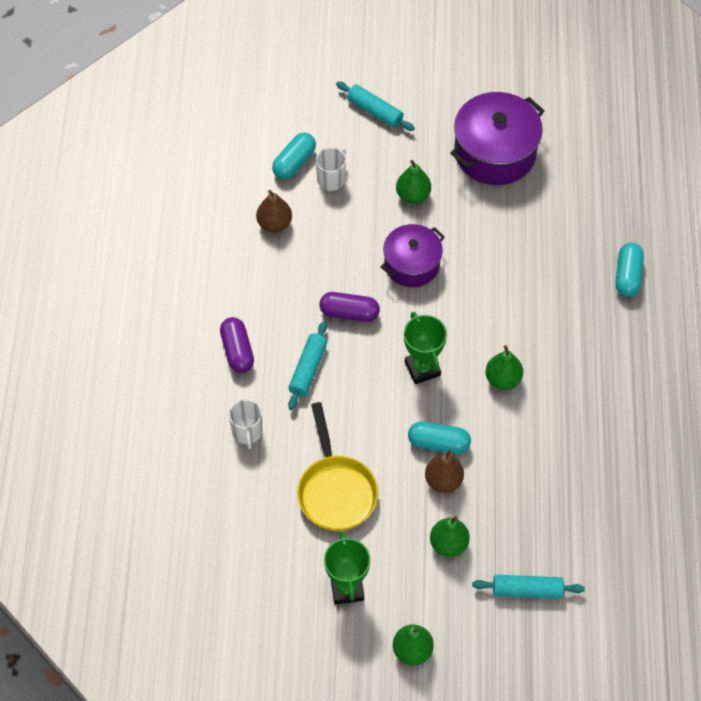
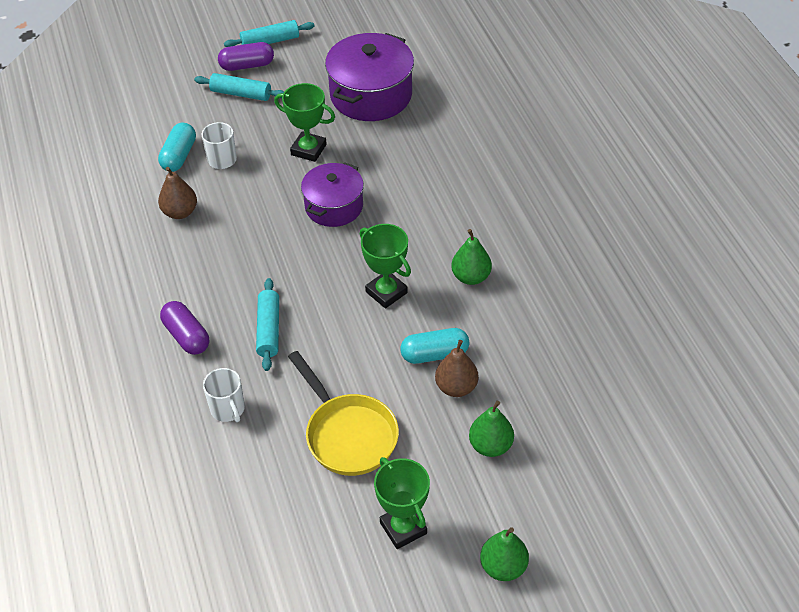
camera: 20 degrees left, 10 degrees down
purple capsule [319,292,380,322] -> purple capsule moved to [218,42,274,71]
green pear [396,160,431,204] -> green trophy [274,83,335,162]
turquoise rolling pin [472,575,585,599] -> turquoise rolling pin moved to [224,20,315,47]
turquoise capsule [616,243,644,297] -> none

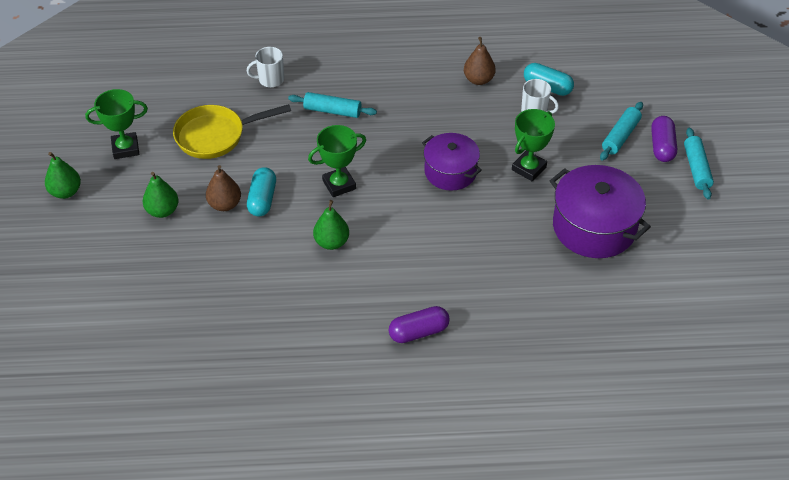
camera: 105 degrees right, 0 degrees up
purple capsule [160,301,209,355] -> purple capsule moved to [389,306,450,343]

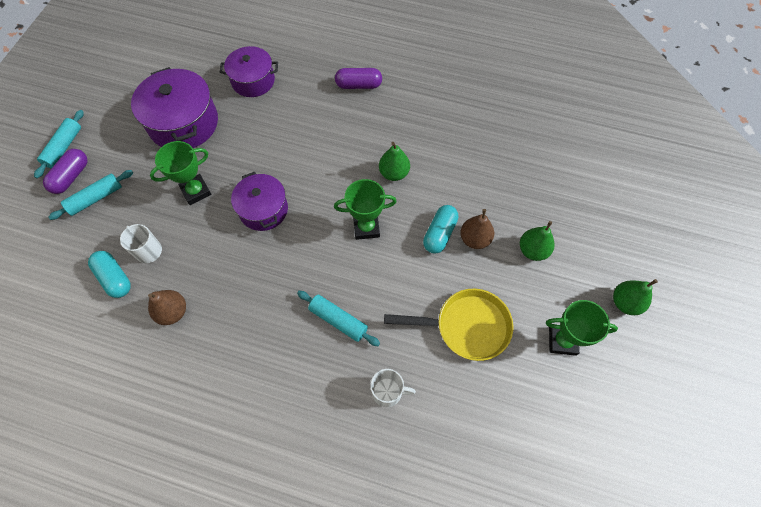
camera: 160 degrees left, 15 degrees up
none -> purple pot [220,46,278,97]

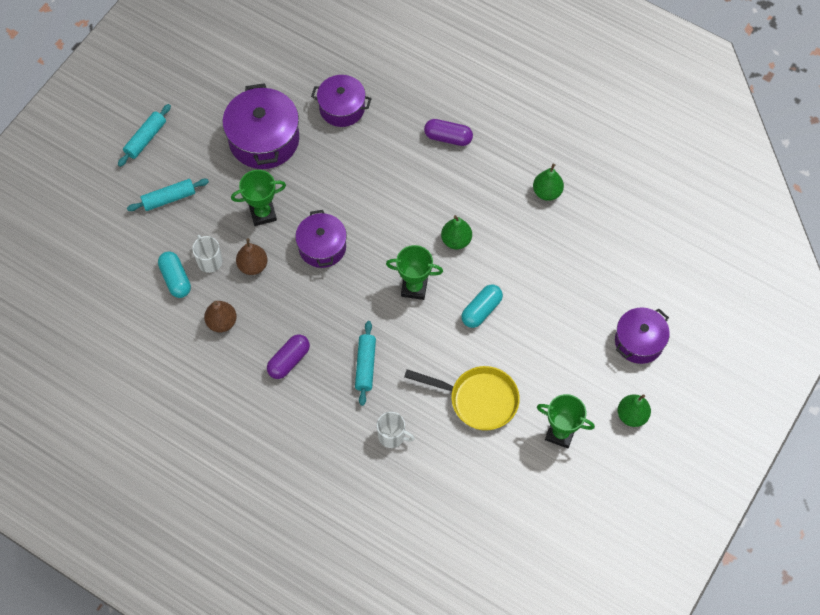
camera: 15 degrees right, 0 degrees up
purple capsule [43,149,88,194] -> purple capsule moved to [267,334,310,379]
turquoise rolling pin [297,291,380,346] -> turquoise rolling pin turned 45 degrees clockwise [355,321,376,406]
brown pear [460,209,494,249] -> brown pear moved to [236,238,268,275]
green pear [520,221,555,261] -> green pear moved to [533,164,564,201]
none -> purple pot [615,308,670,364]

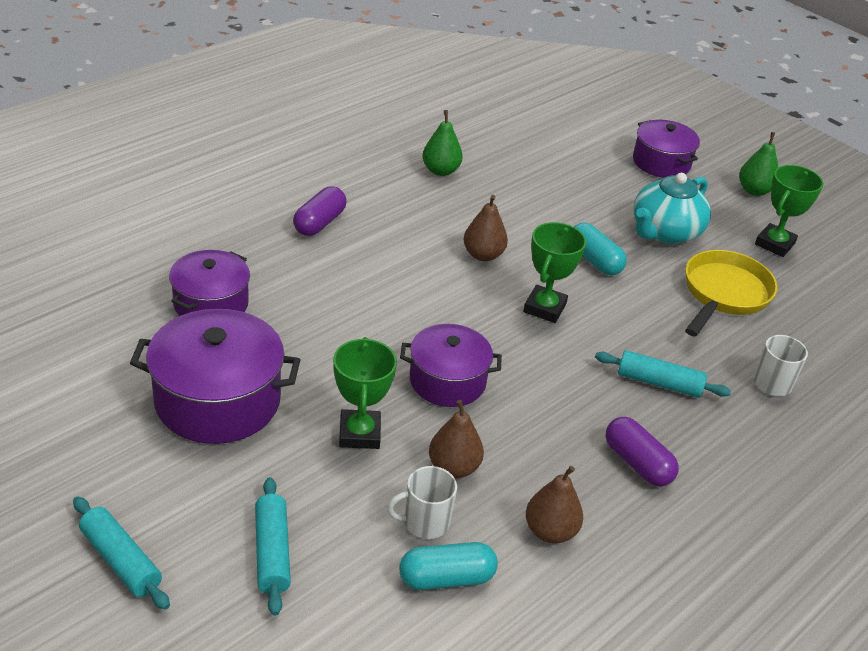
camera: 80 degrees left, 25 degrees down
green pear [441,215,472,249] -> brown pear [463,195,508,261]
none -> turquoise teapot [633,173,711,244]

